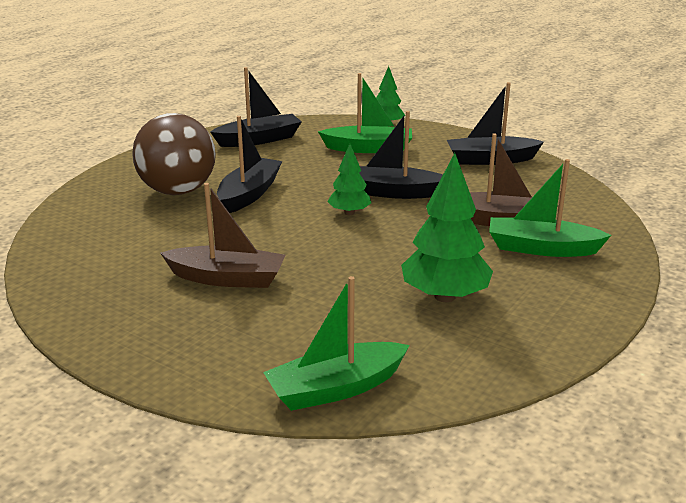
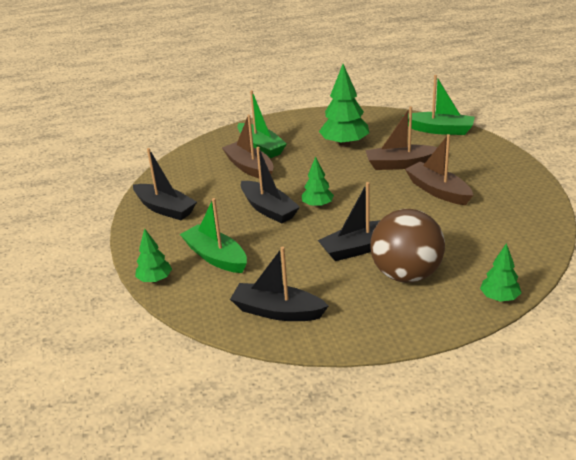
camera: 135 degrees left, 5 degrees up
none -> brown boat [365,106,438,170]
none -> green tree [480,243,521,302]

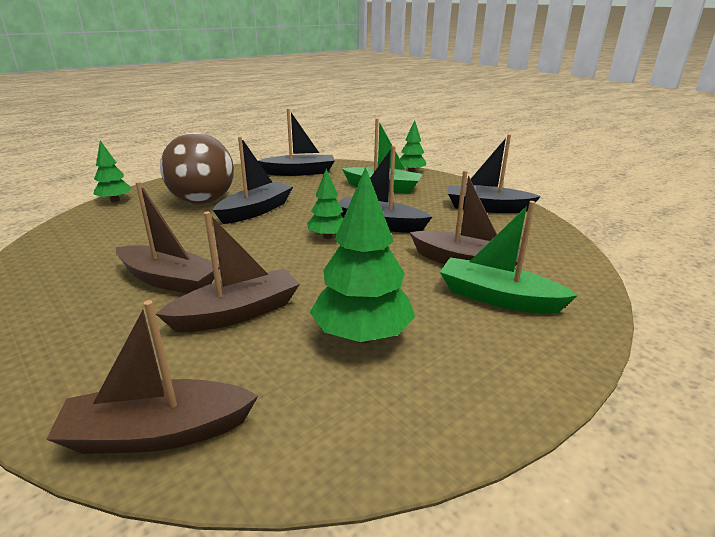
camera: 150 degrees right, 5 degrees down
green boat [403,75,475,135] -> brown boat [46,300,258,454]

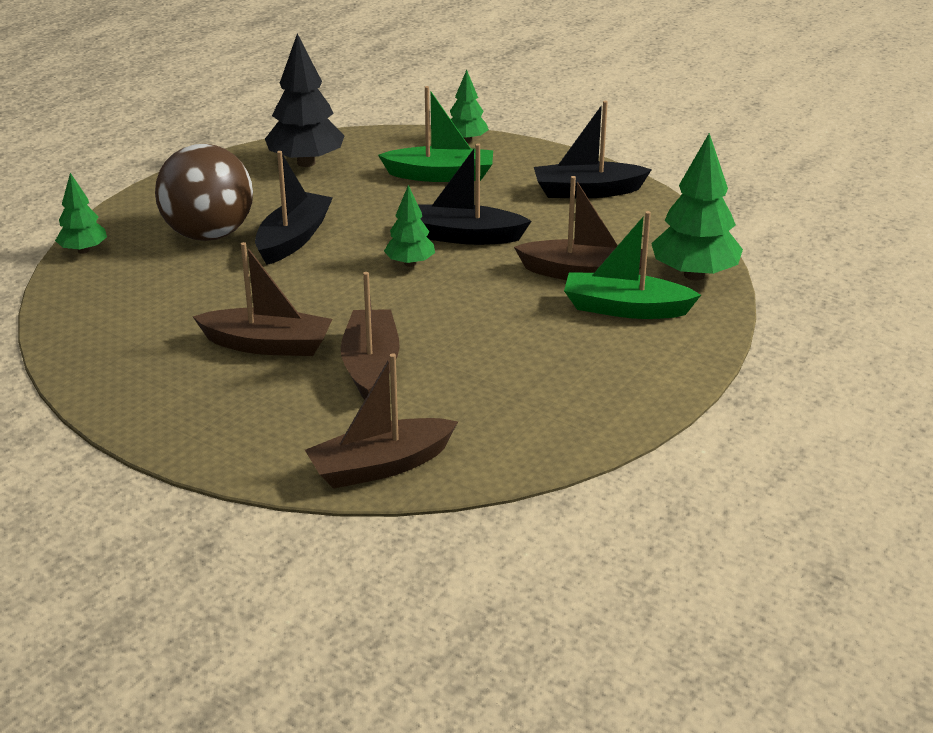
camera: 15 degrees left, 5 degrees up
brown boat [156,212,300,332] -> brown boat turned 45 degrees counterclockwise [340,272,400,399]
black boat [258,109,335,176] -> black tree [265,33,345,167]
green tree [310,167,416,343] -> green tree moved to [651,133,743,281]

